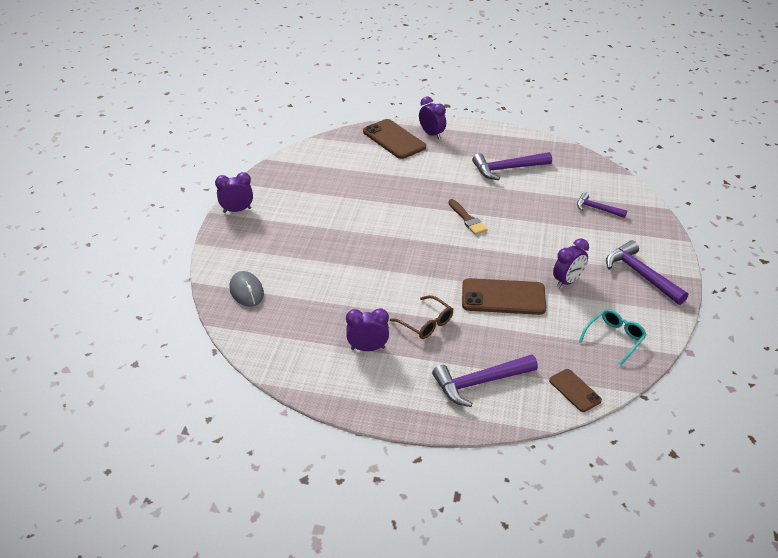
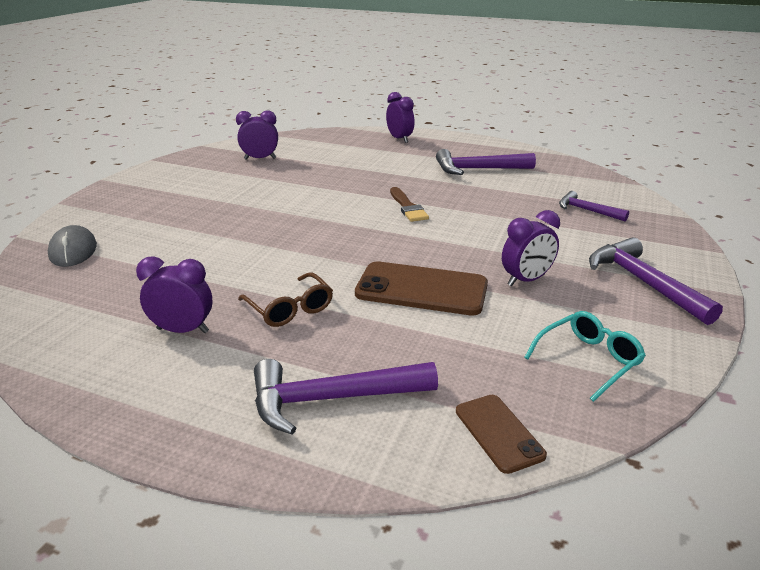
camera: 10 degrees right, 10 degrees down
purple clock [215,172,253,213] -> purple clock moved to [236,110,278,160]
brown phone [363,119,426,159] -> none

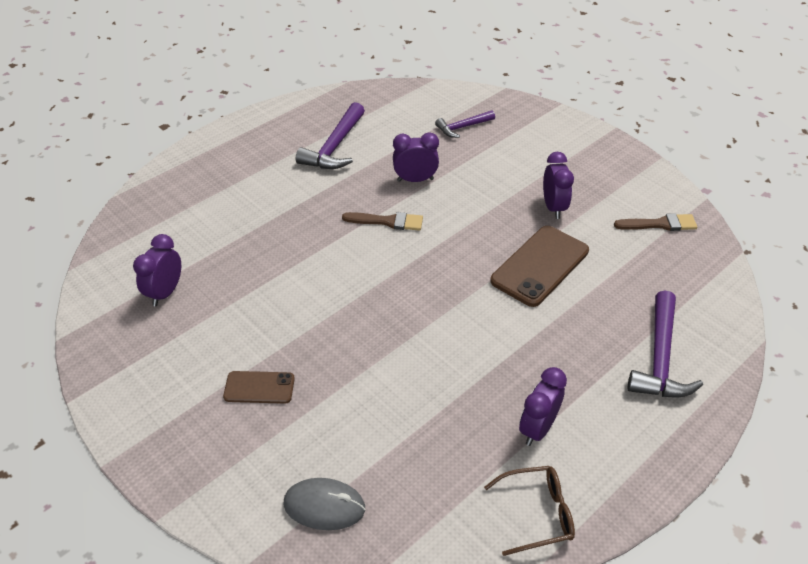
camera: 65 degrees left, 15 degrees up
brown glasses [238,272,333,327] -> brown glasses moved to [484,466,575,556]
purple clock [386,92,414,143] -> purple clock moved to [393,133,439,182]
brown phone [456,395,547,474] -> brown phone moved to [223,371,295,404]
turquoise glasses [524,311,646,402] -> brown brush [614,213,697,231]
purple hammer [589,237,723,325] -> none

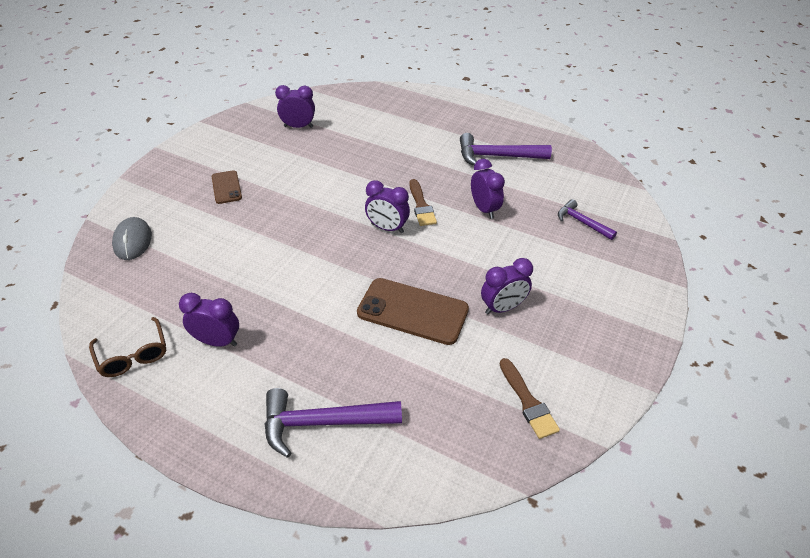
camera: 70 degrees right, 0 degrees up
none -> purple clock [365,180,410,233]

